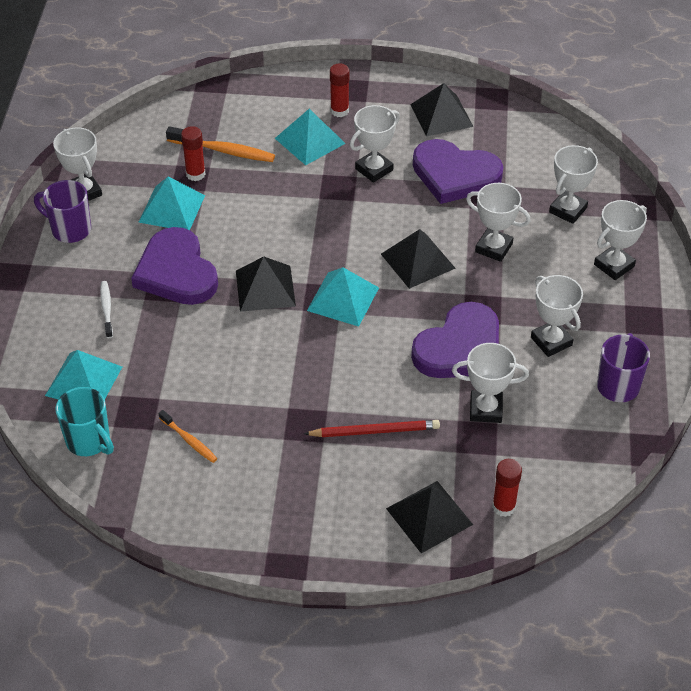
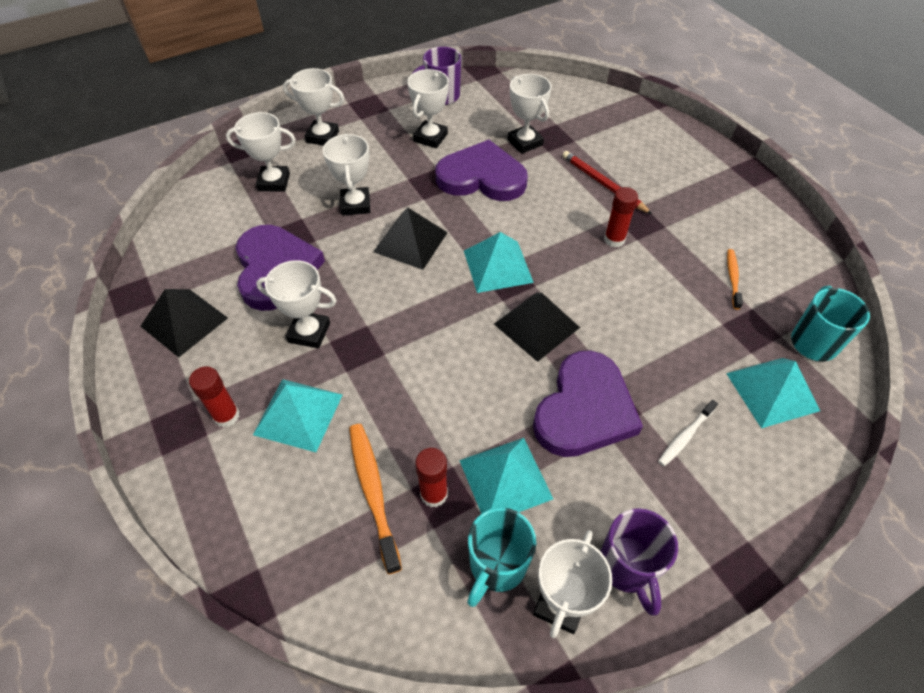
camera: 125 degrees left, 5 degrees up
black pyramid [386,481,473,553] -> none
red glue stick [492,459,522,517] -> red glue stick moved to [604,187,638,248]
none -> turquoise mug [467,507,536,607]

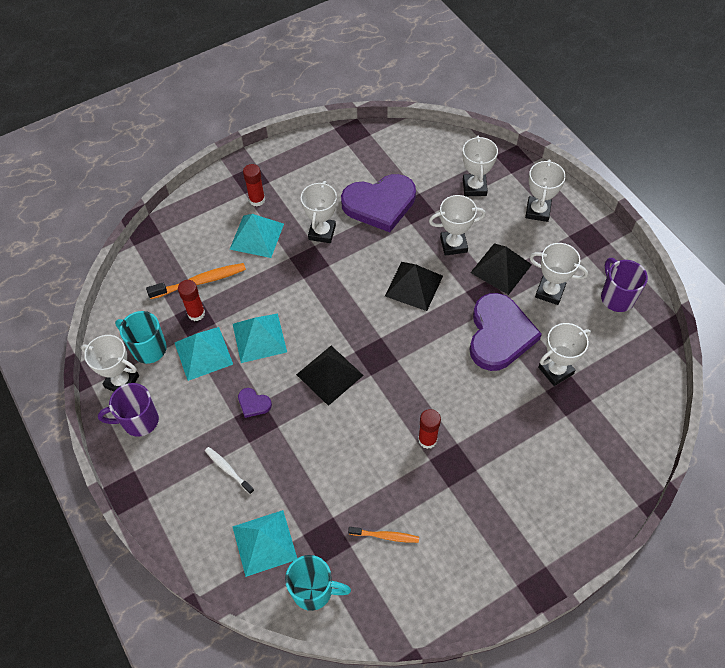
camera: 90 degrees right, 5 degrees up
black pyramid [140,289,228,357] -> black pyramid moved to [470,243,532,295]
turquoise pyramid [464,232,534,293] -> turquoise pyramid moved to [233,313,287,363]
purple heart [533,350,643,457] -> purple heart [238,388,272,418], size x0.41
red pencil [562,151,652,214] -> none

